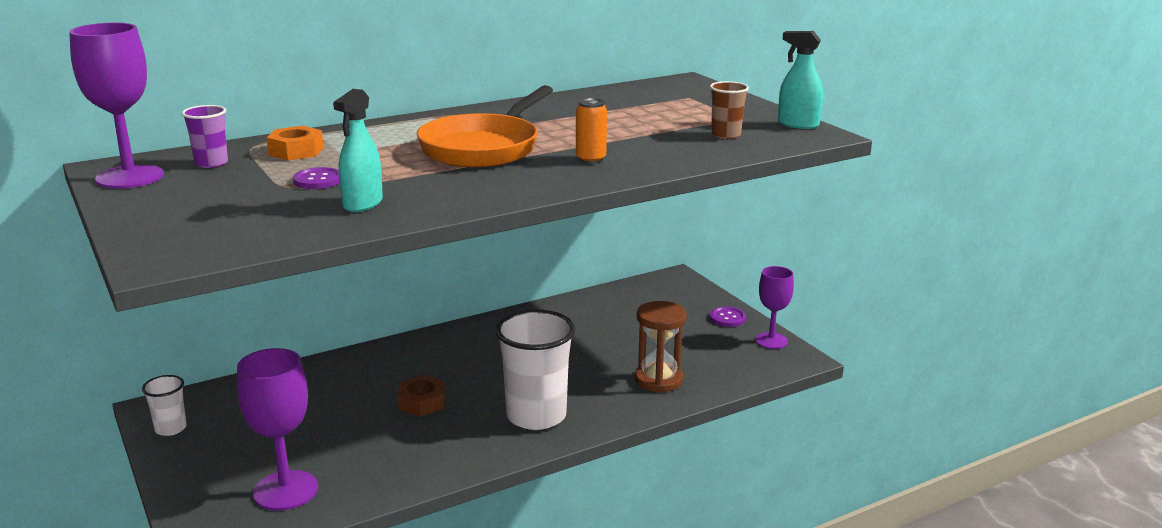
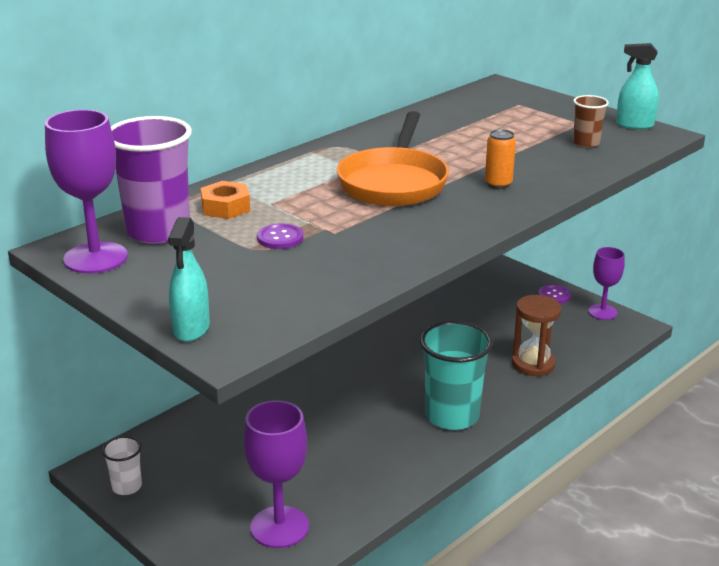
camera: 15 degrees left, 5 degrees up
purple cup [182,105,228,168] -> purple cup [111,116,192,244], size x2.02
turquoise spray bottle [333,89,383,212] -> turquoise spray bottle moved to [168,217,210,342]
brown nut [398,375,445,417] -> none
white cup [495,309,575,430] -> turquoise cup [420,321,493,430]

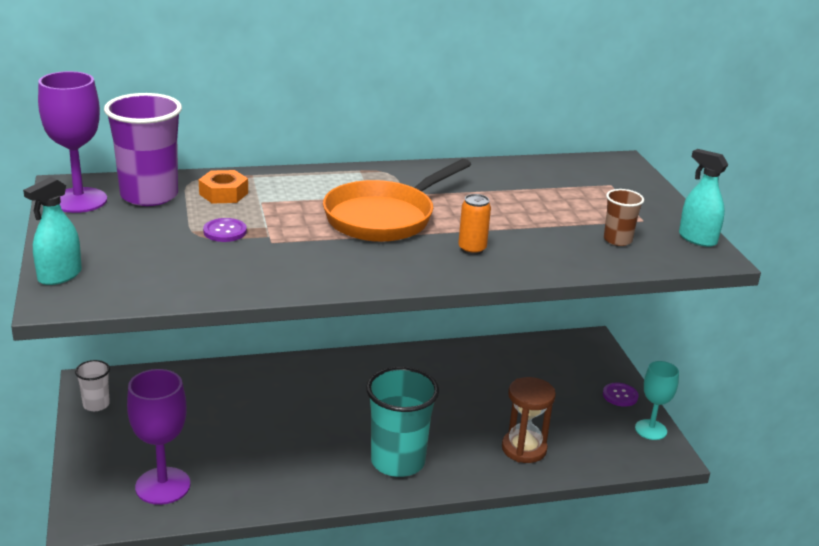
camera: 30 degrees right, 0 degrees up
purple goblet [588,247,625,320] -> turquoise goblet [635,361,679,440]

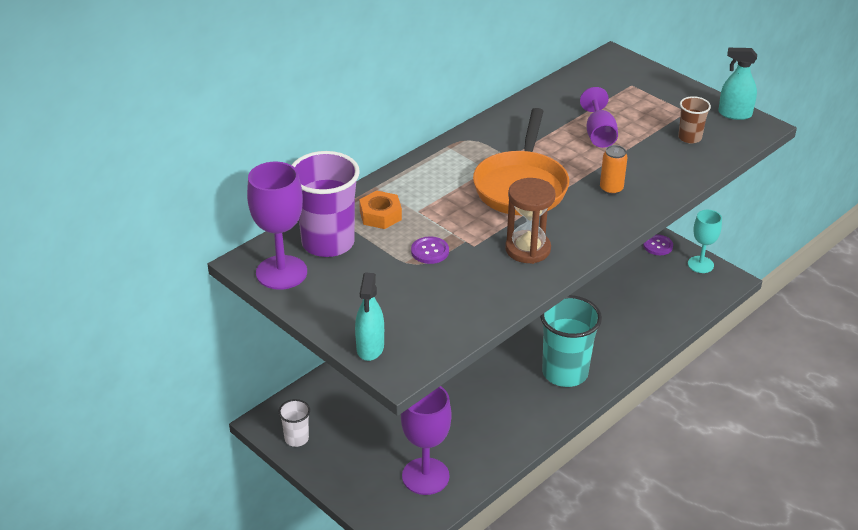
camera: 30 degrees left, 10 degrees up
brown hourglass [502,377,556,463] -> brown hourglass moved to [505,178,556,264]
none -> purple goblet [580,87,618,148]

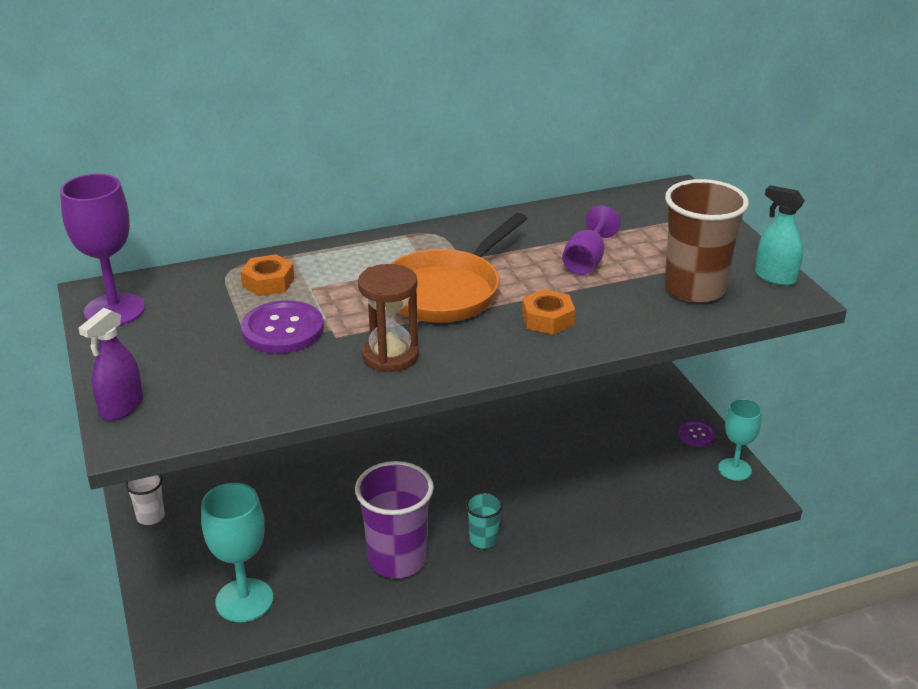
camera: 25 degrees right, 5 degrees down
purple cup [292,151,360,257] -> purple cup moved to [355,461,434,578]
turquoise spray bottle [355,273,384,361] -> purple spray bottle [79,308,143,421]
purple goblet [401,386,452,495] -> turquoise goblet [201,483,273,622]
purple button [411,237,449,264] -> purple button [241,301,324,354], size x1.77
turquoise cup [540,295,602,387] -> turquoise cup [466,492,503,549], size x0.50
orange can [600,145,628,195] -> orange nut [522,289,575,335]
brown cup [678,96,711,144] -> brown cup [664,179,749,303], size x2.02

